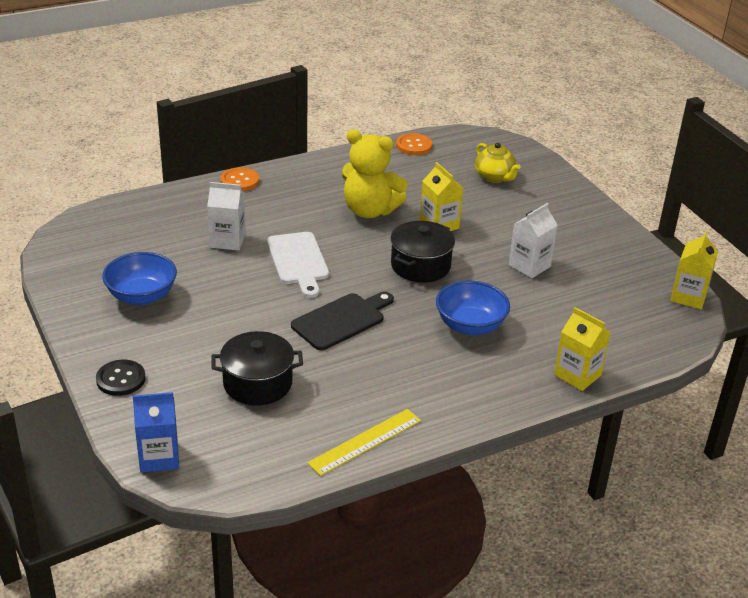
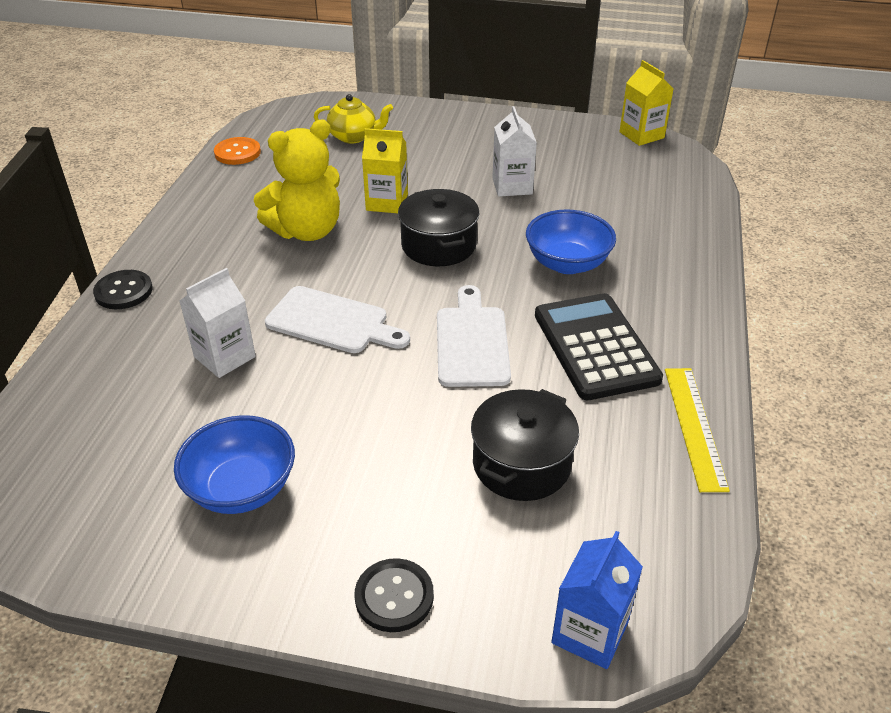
camera: 50 degrees left, 5 degrees up
orange button [221,167,259,191] -> black button [93,270,153,309]
black cutting board [291,292,394,350] -> white cutting board [437,285,511,387]
yellow carton [554,307,610,391] -> none
none -> black calculator [535,293,663,400]

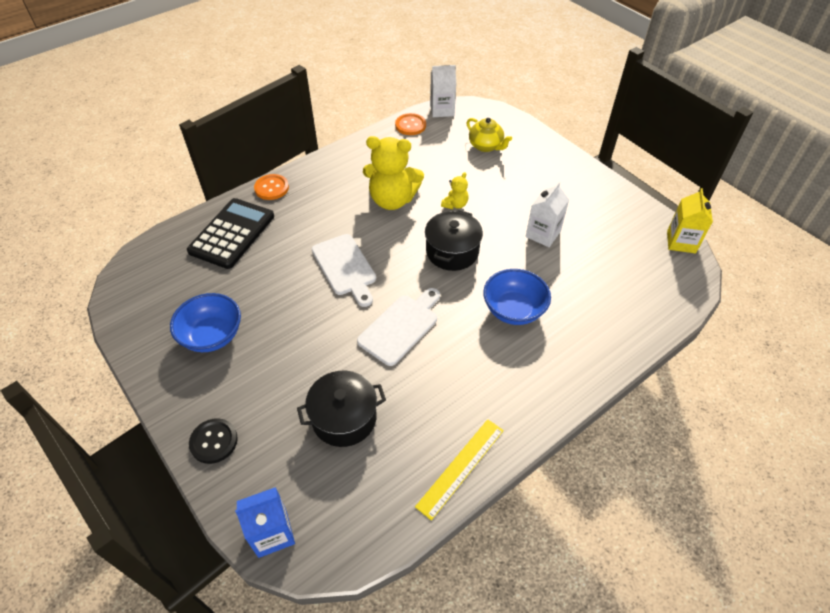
camera: 40 degrees right, 10 degrees up
black button [93,270,153,309] -> orange button [254,174,289,200]
white carton [179,268,256,378] -> white carton moved to [430,65,456,117]
yellow carton [362,128,408,213] -> yellow teddy bear [441,172,469,209]
black calculator [535,293,663,400] -> black calculator moved to [187,198,274,269]

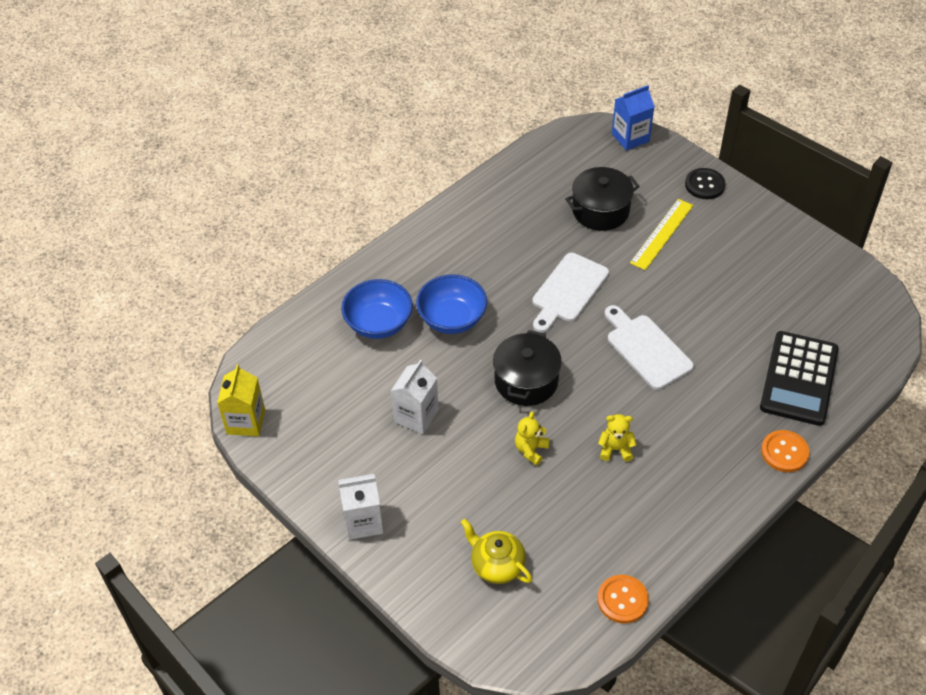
camera: 175 degrees right, 0 degrees up
blue bowl [170,293,241,352] -> blue bowl moved to [341,279,413,339]
yellow teddy bear [363,136,424,210] -> yellow teddy bear [598,414,637,462], size x0.47
yellow ruler [415,419,504,520] -> yellow ruler moved to [630,199,693,270]
white carton [430,65,456,117] -> white carton moved to [338,474,384,540]

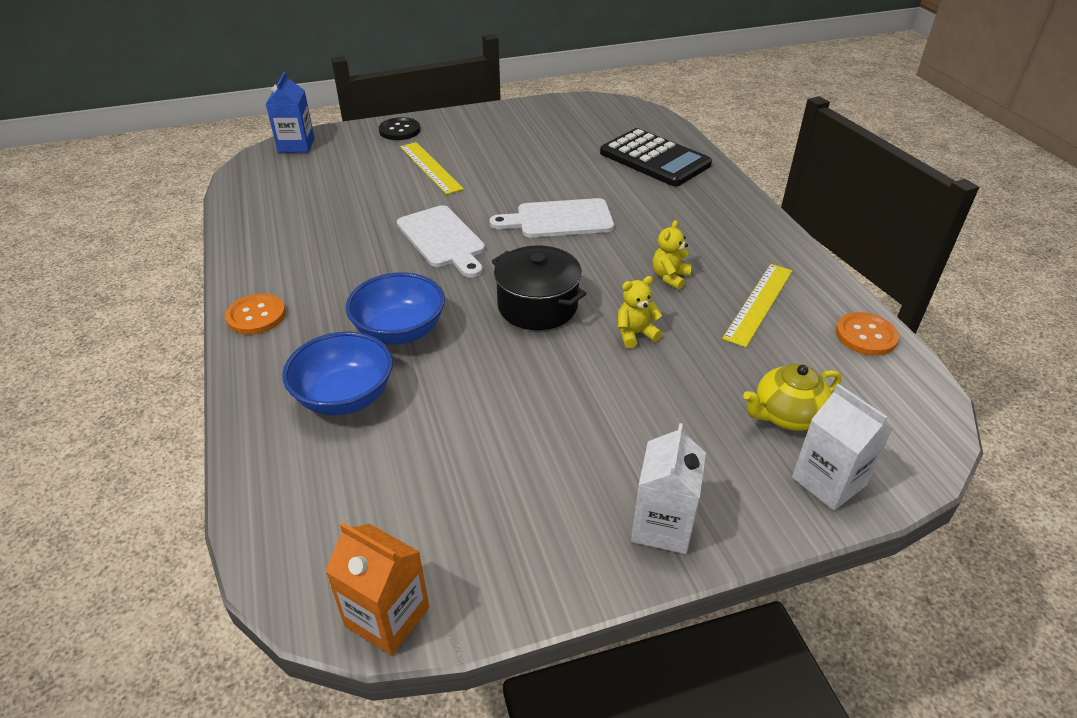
camera: 65 degrees left, 10 degrees down
yellow carton [217,364,265,436] -> orange carton [325,522,429,656]
white carton [391,360,439,434] -> white carton moved to [792,384,893,511]
yellow teddy bear [515,411,550,466] -> yellow teddy bear turned 105 degrees clockwise [618,276,662,348]
black pot [565,167,640,231] -> none
orange button [761,430,810,472] -> orange button moved to [225,293,286,335]
none -> yellow ruler [722,264,793,347]

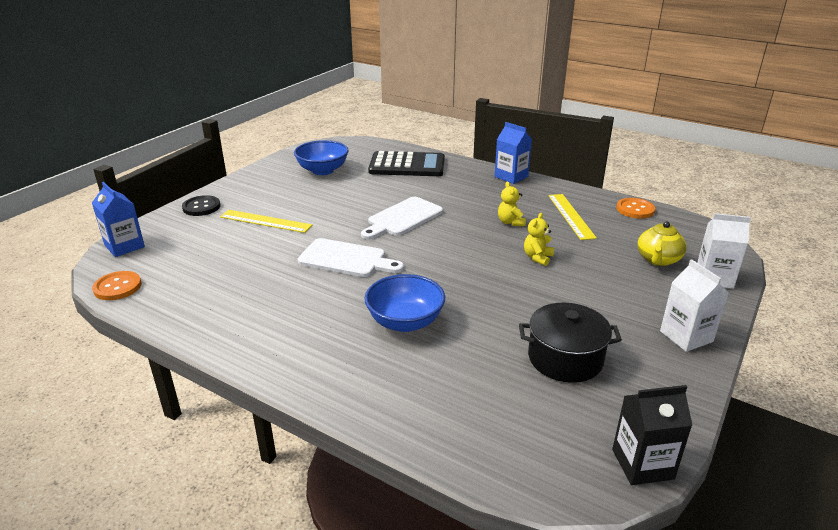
camera: 40 degrees left, 10 degrees down
orange button [225,293,286,335] -> orange button moved to [92,271,142,300]
blue bowl [282,331,393,415] -> blue bowl moved to [294,140,349,175]
orange carton [325,522,429,656] -> black carton [612,385,692,485]
black pot [492,245,587,330] -> black pot moved to [519,303,622,383]
none -> blue carton [495,122,532,184]

